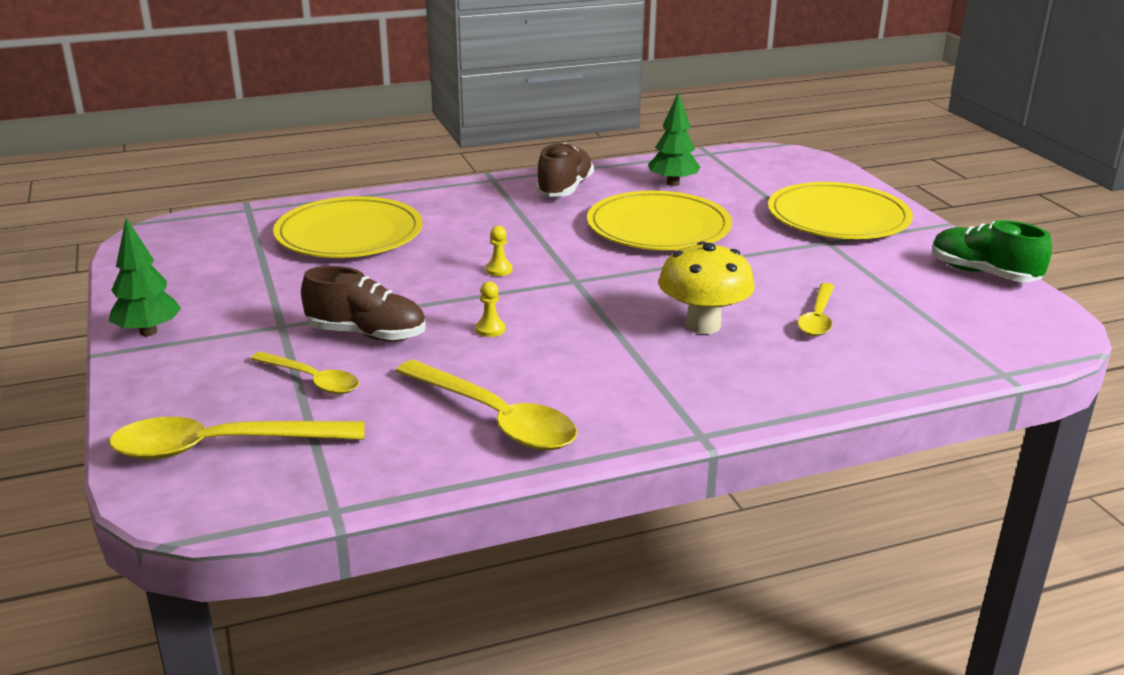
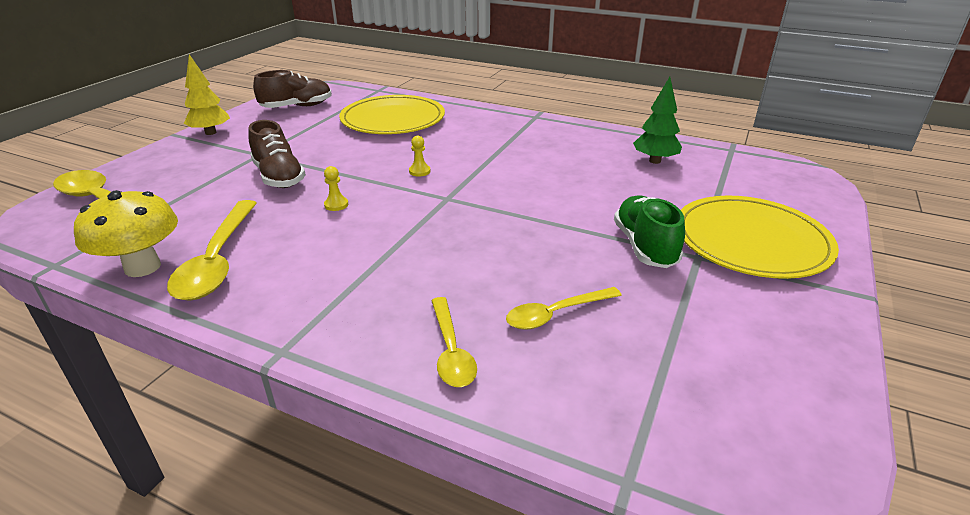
camera: 45 degrees right, 5 degrees up
green tree [109,218,181,336] -> yellow tree [183,54,230,135]
yellow spoon [251,352,359,394] -> yellow spoon moved to [431,297,477,387]
brown shoe [536,143,594,197] -> brown shoe moved to [253,70,332,108]
yellow plate [587,191,732,250] -> none
yellow mushroom [659,241,755,334] -> yellow mushroom moved to [74,190,178,277]
green shoe [932,220,1052,282] -> green shoe moved to [614,195,685,268]

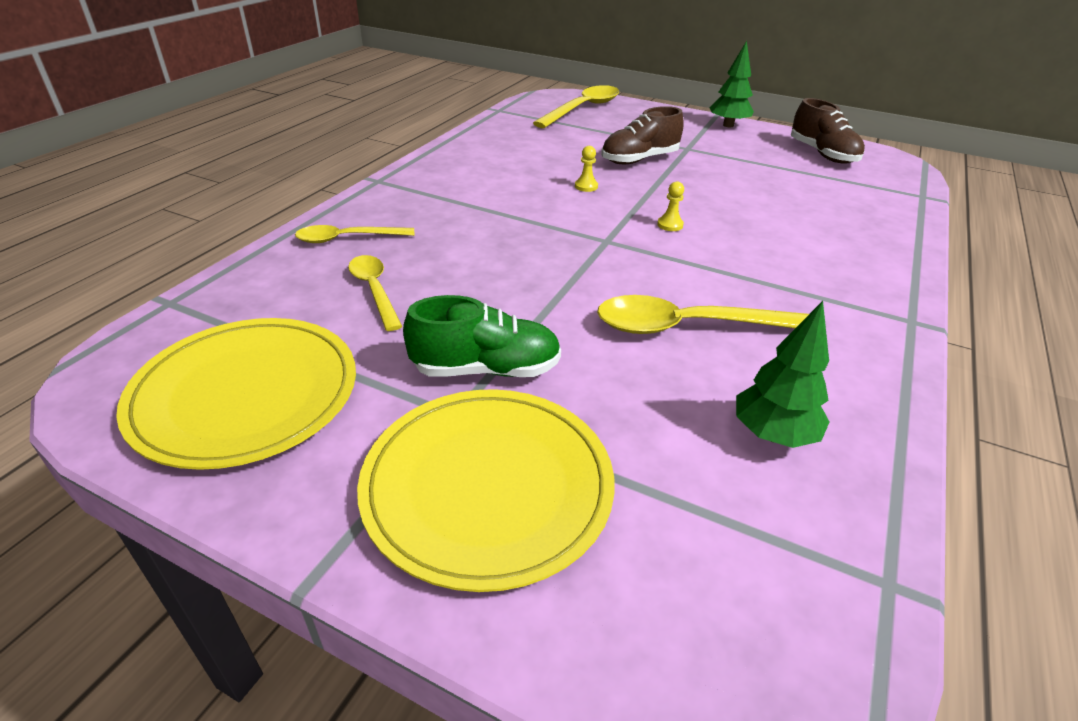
camera: 90 degrees right, 5 degrees up
yellow mushroom [74,190,178,277] -> none
yellow spoon [167,200,257,301] -> yellow spoon moved to [597,295,809,334]
yellow tree [183,54,230,135] -> green tree [709,41,754,127]
yellow plate [339,95,445,134] -> yellow plate moved to [116,318,356,470]

